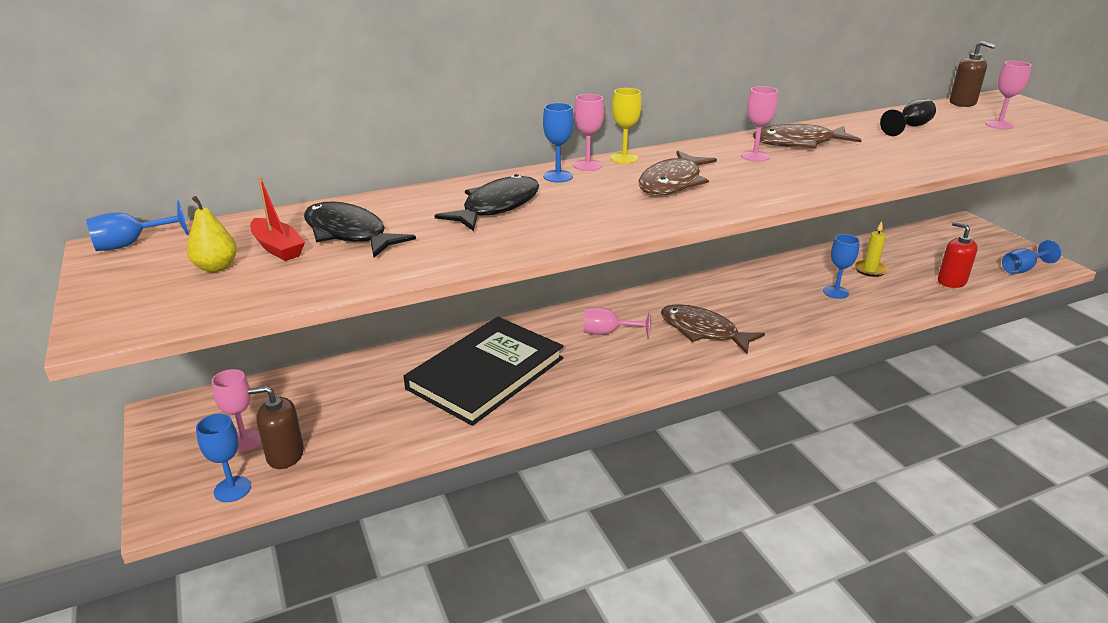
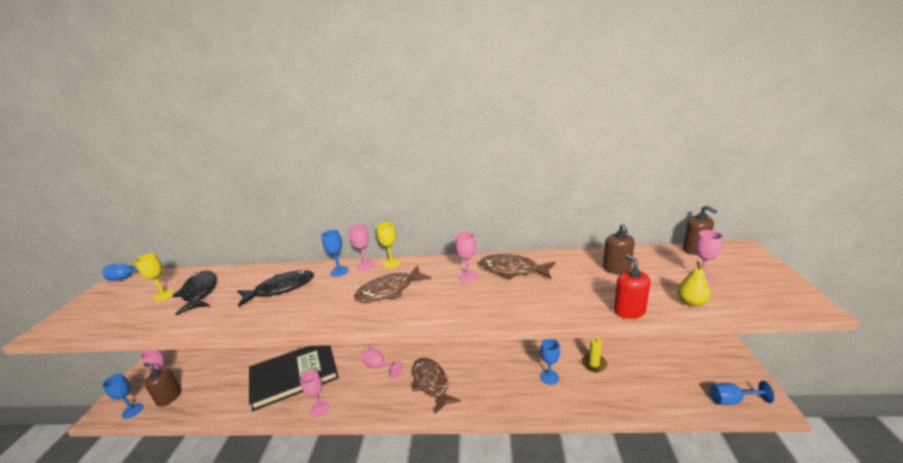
camera: 30 degrees right, 5 degrees down
yellow pear [187,196,237,272] -> yellow pear moved to [677,261,711,307]
red boat [250,177,305,261] -> yellow goblet [135,253,175,301]
black goblet [880,99,936,136] -> brown soap dispenser [603,224,635,274]
red soap dispenser [938,222,978,288] -> red soap dispenser moved to [614,254,651,319]
none -> pink goblet [300,370,330,417]

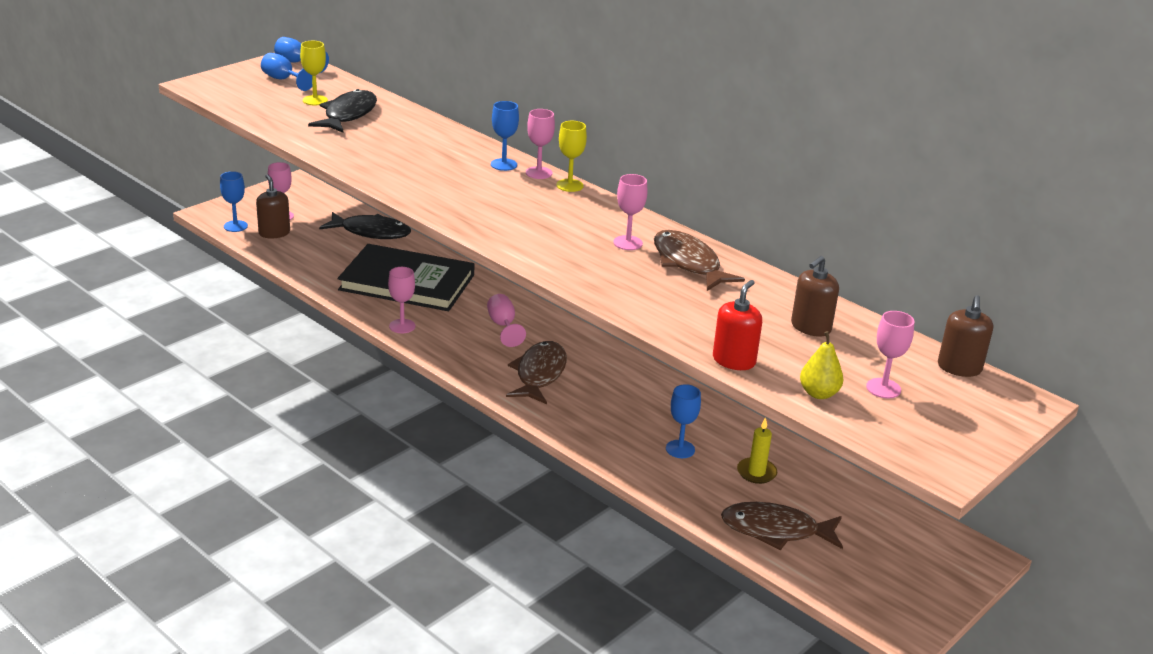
camera: 35 degrees right, 5 degrees up
black fish [237,270,314,307] -> black fish moved to [319,212,411,239]
brown fish [354,265,431,302] -> brown fish moved to [721,502,843,550]
blue goblet [710,381,775,405] -> blue goblet moved to [261,53,312,91]

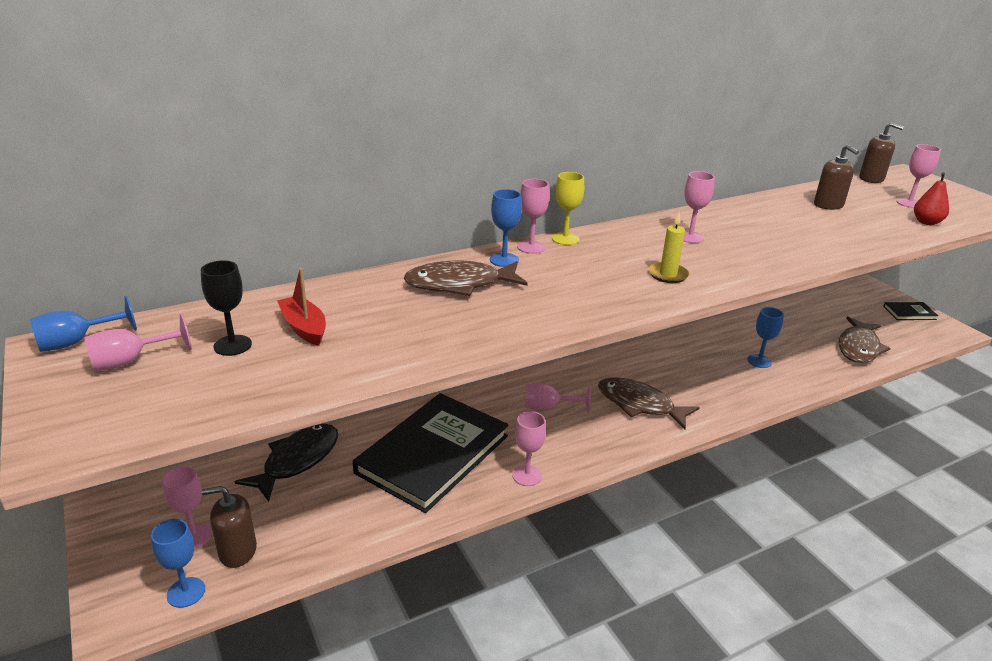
camera: 70 degrees left, 0 degrees up
blue goblet [261,53,312,91] -> pink goblet [84,314,192,371]
yellow goblet [300,41,328,105] -> black goblet [201,260,252,356]
black fish [308,89,377,133] -> red boat [277,268,326,346]
brown fish [654,230,745,291] -> brown fish moved to [403,260,528,296]
red soap dispenser [713,280,762,370] -> none
yellow candle [737,417,777,484] -> yellow candle moved to [648,212,689,283]
yellow pear [800,331,844,399] -> red pear [914,172,949,225]
none -> black book [883,302,938,320]

